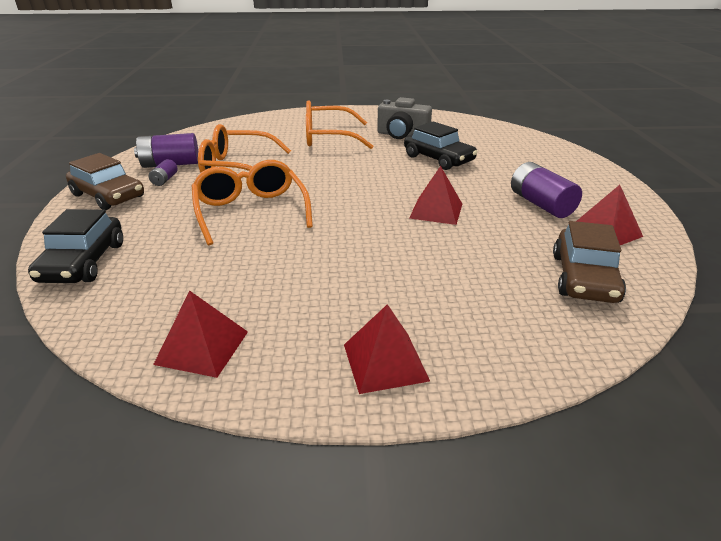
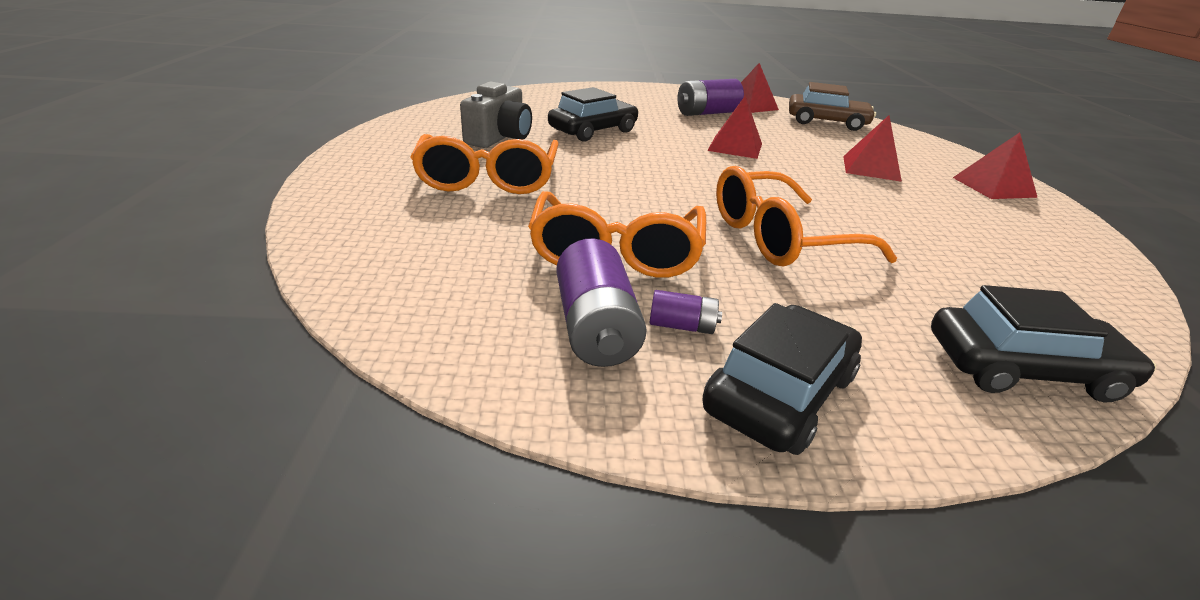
camera: 90 degrees left, 0 degrees up
brown car [66,153,144,210] -> black car [702,303,862,455]
red pyramid [153,290,248,378] -> red pyramid moved to [843,115,902,182]

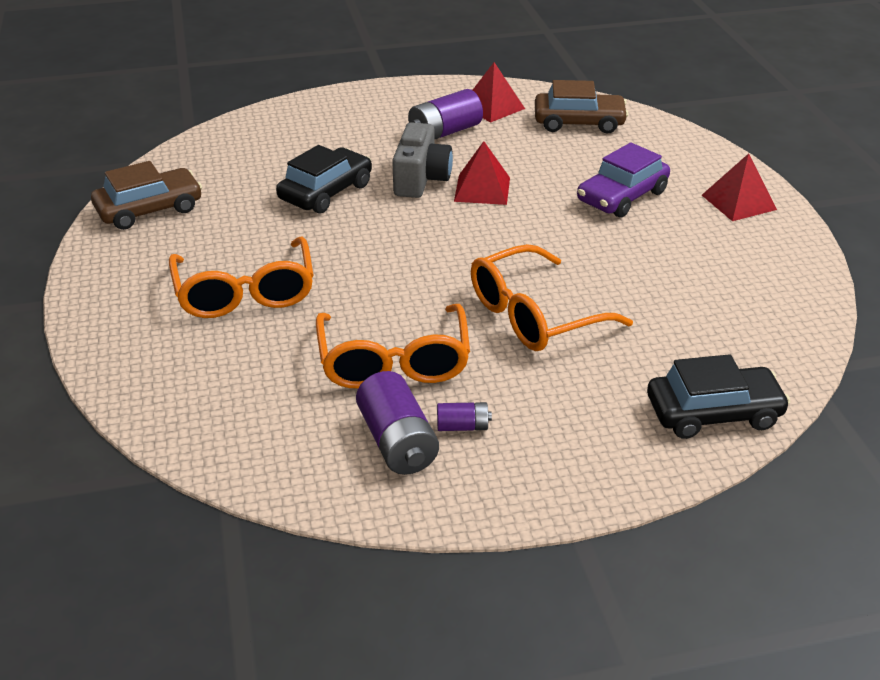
camera: 10 degrees left, 5 degrees up
grey camera [460,81,532,148] -> grey camera moved to [392,122,453,198]
black car [702,303,862,455] -> none
red pyramid [843,115,902,182] -> purple car [577,143,670,218]
none -> brown car [91,161,202,230]

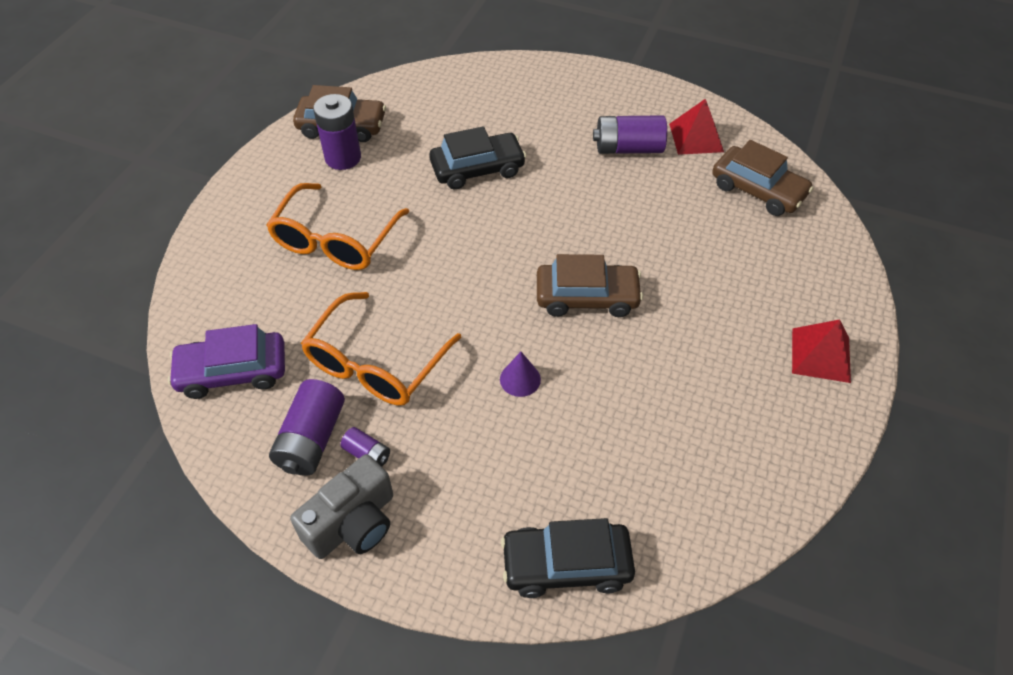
camera: 35 degrees right, 15 degrees up
grey camera [392,122,453,198] -> grey camera moved to [290,454,393,559]
red pyramid [454,141,510,205] -> none
orange glasses [471,244,633,351] -> purple cone [500,352,541,397]
purple car [577,143,670,218] -> purple car moved to [168,324,285,399]
black car [647,354,790,439] -> black car turned 150 degrees clockwise [501,518,635,598]
none -> purple battery [313,94,361,170]
none -> brown car [537,254,643,317]

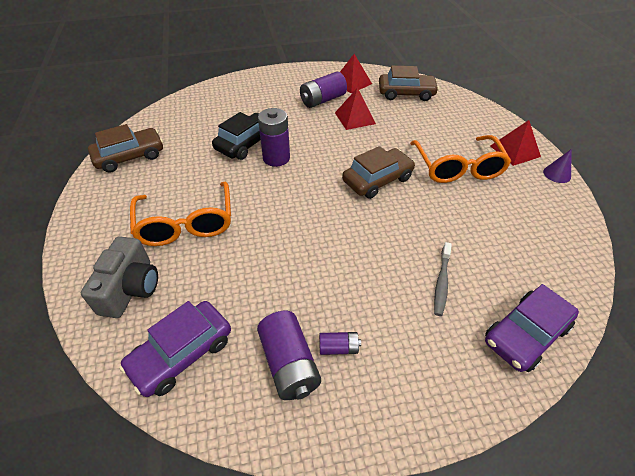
camera: 35 degrees left, 5 degrees down
grey camera [290,454,393,559] -> grey camera moved to [81,236,158,318]
orange glasses [301,292,462,406] -> orange glasses moved to [410,135,511,183]
purple battery [313,94,361,170] -> purple battery moved to [258,108,290,167]
purple cone [500,352,541,397] -> purple cone moved to [543,149,572,183]
black car [501,518,635,598] -> purple car [485,284,579,372]
none -> red pyramid [335,87,376,130]
none -> grey toothbrush [434,242,452,316]

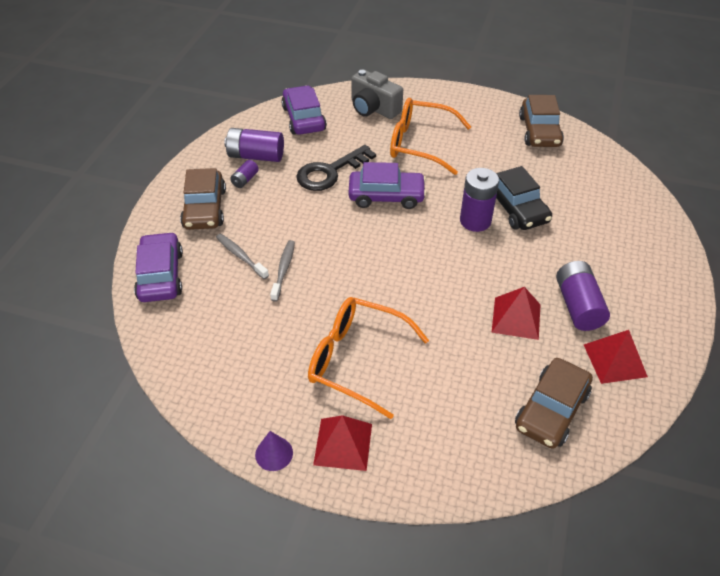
camera: 120 degrees right, 0 degrees up
brown car [342,146,415,199] -> brown car moved to [180,168,226,230]
none -> grey toothbrush [270,240,295,302]
none -> black key [296,145,376,191]
none -> purple car [348,162,426,209]

